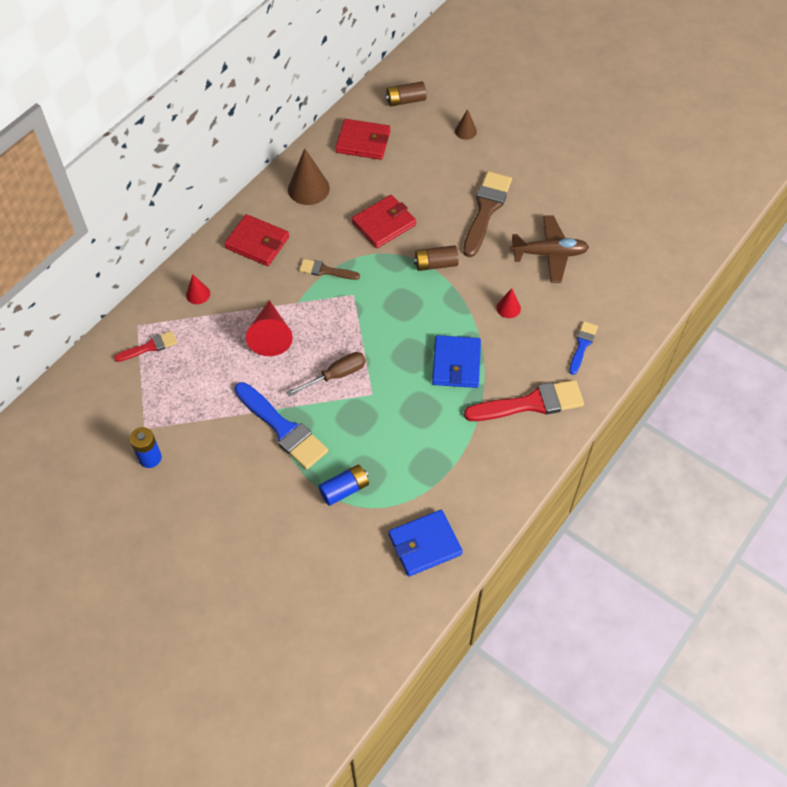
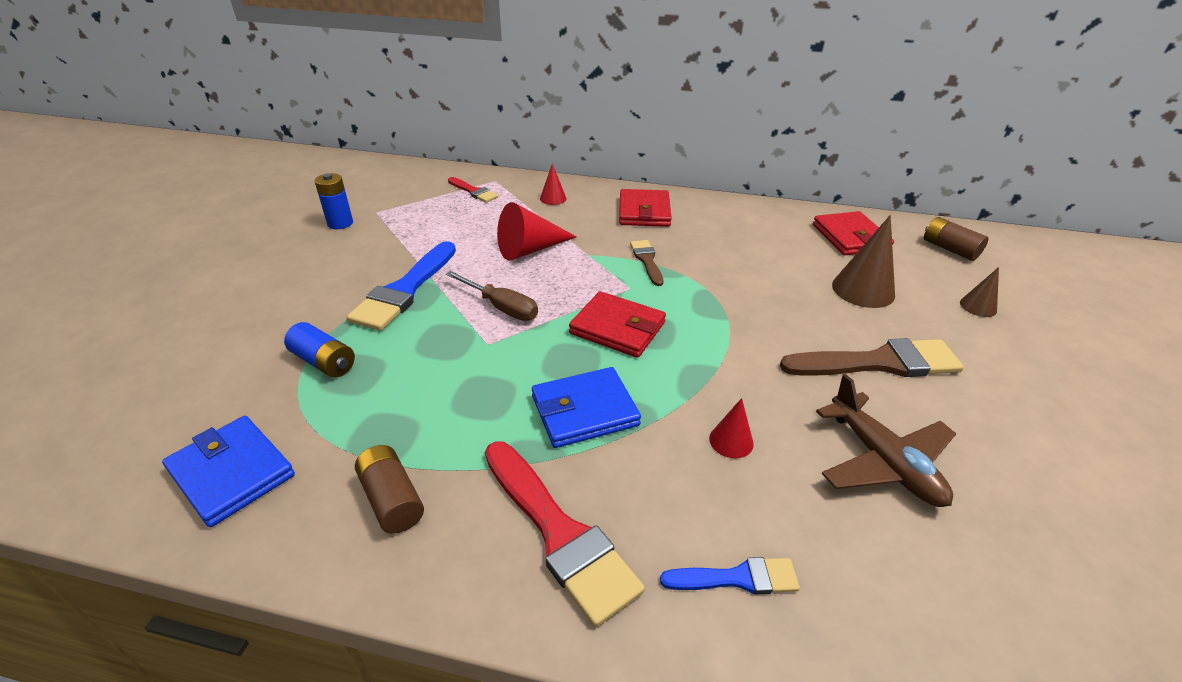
camera: 65 degrees right, 20 degrees down
brown cone [288,148,330,205] -> brown cone moved to [832,215,895,308]
red wallet [352,195,416,248] -> red wallet moved to [569,291,666,358]
brown battery [413,245,459,271] -> brown battery moved to [355,445,424,534]

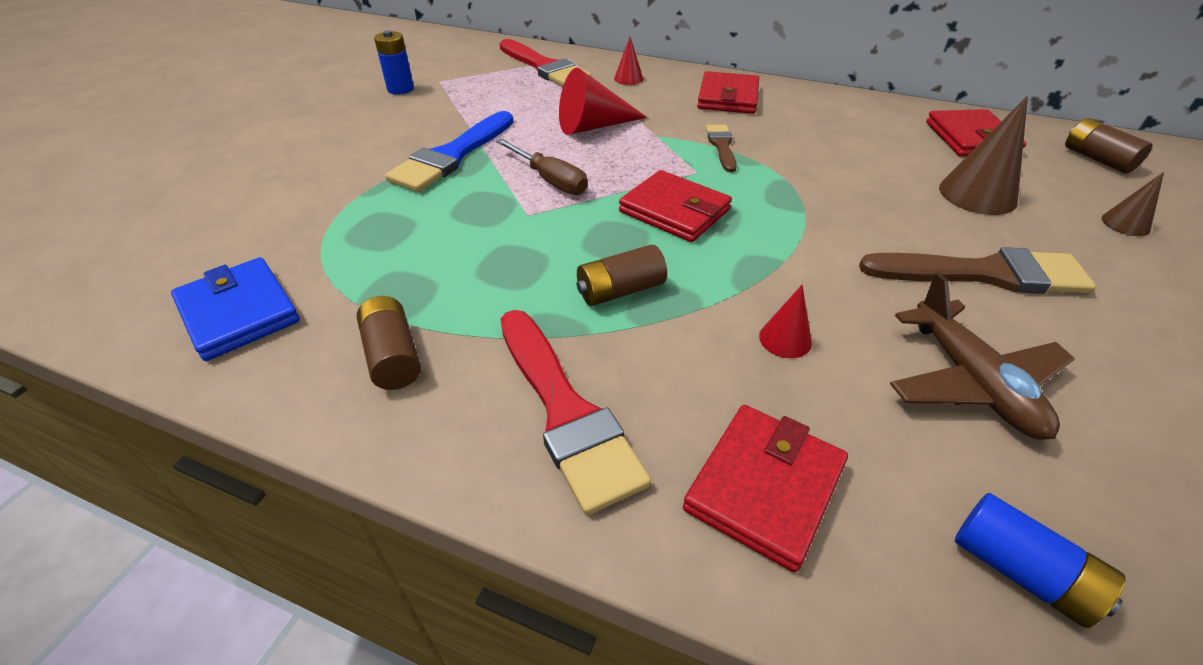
camera: 10 degrees right, 5 degrees up
blue battery [284,322,355,378] -> blue battery moved to [955,493,1126,628]
red brush [448,177,498,203] -> red brush [500,39,591,87], size x1.83
blue wallet [532,367,641,448] -> brown battery [577,245,667,306]
blue brush [660,557,800,594] -> red wallet [683,405,848,572]

